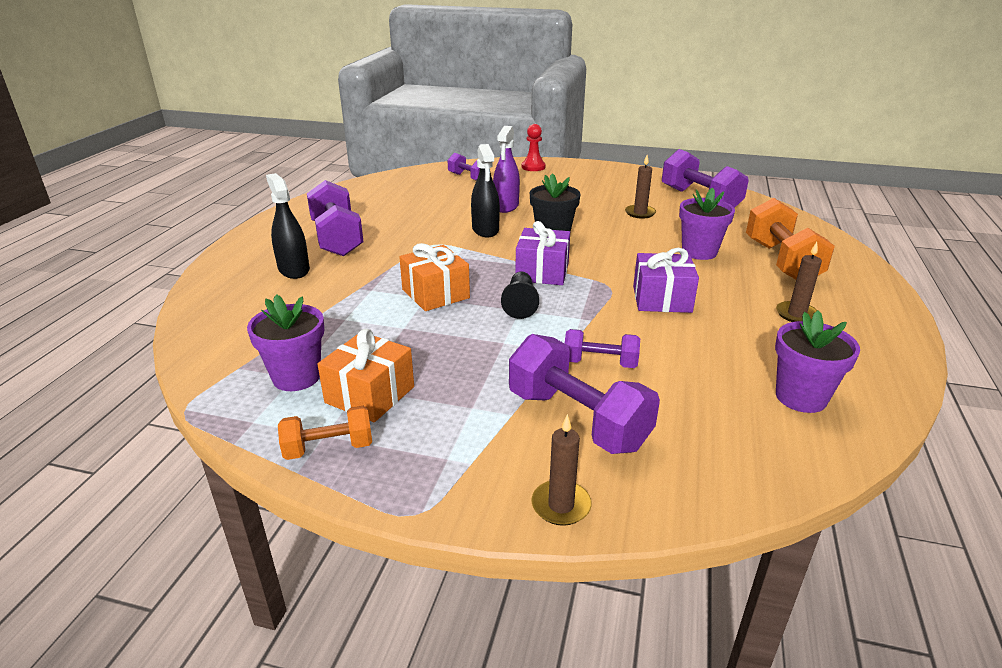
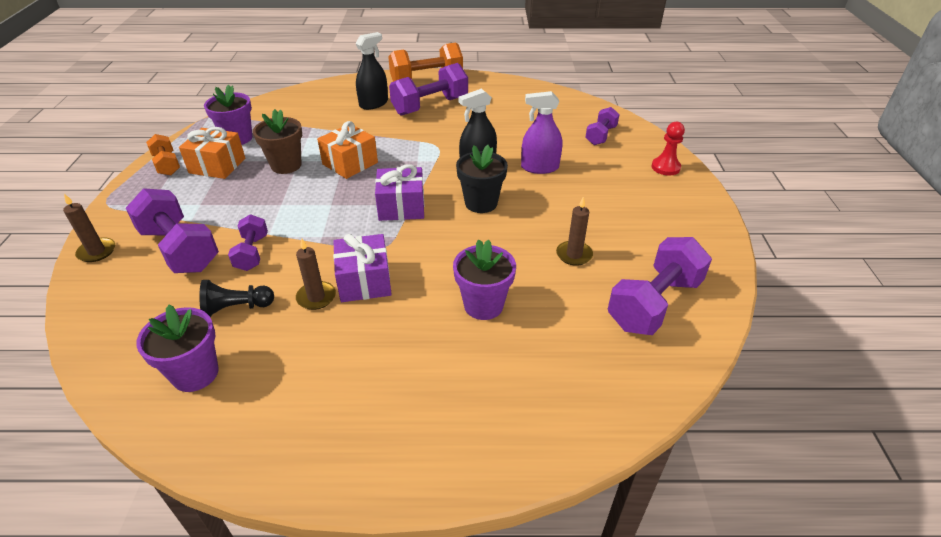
camera: 75 degrees right, 10 degrees up
black pawn [501,272,539,319] -> black pawn moved to [199,280,274,317]
purple dumbbell [509,334,660,454] -> purple dumbbell turned 75 degrees counterclockwise [126,188,219,273]
orange dumbbell [746,198,835,279] -> orange dumbbell moved to [388,42,463,82]
brown candle [776,242,822,322] -> brown candle moved to [296,239,336,310]
none -> brown flower pot [253,109,302,174]

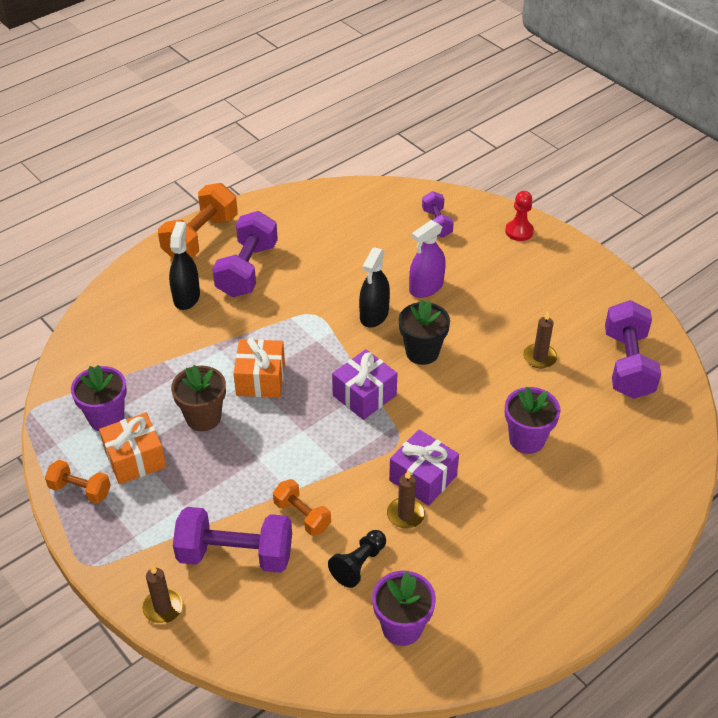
camera: 40 degrees left, 5 degrees up
purple dumbbell [228,214,268,271] -> orange dumbbell [273,479,331,536]

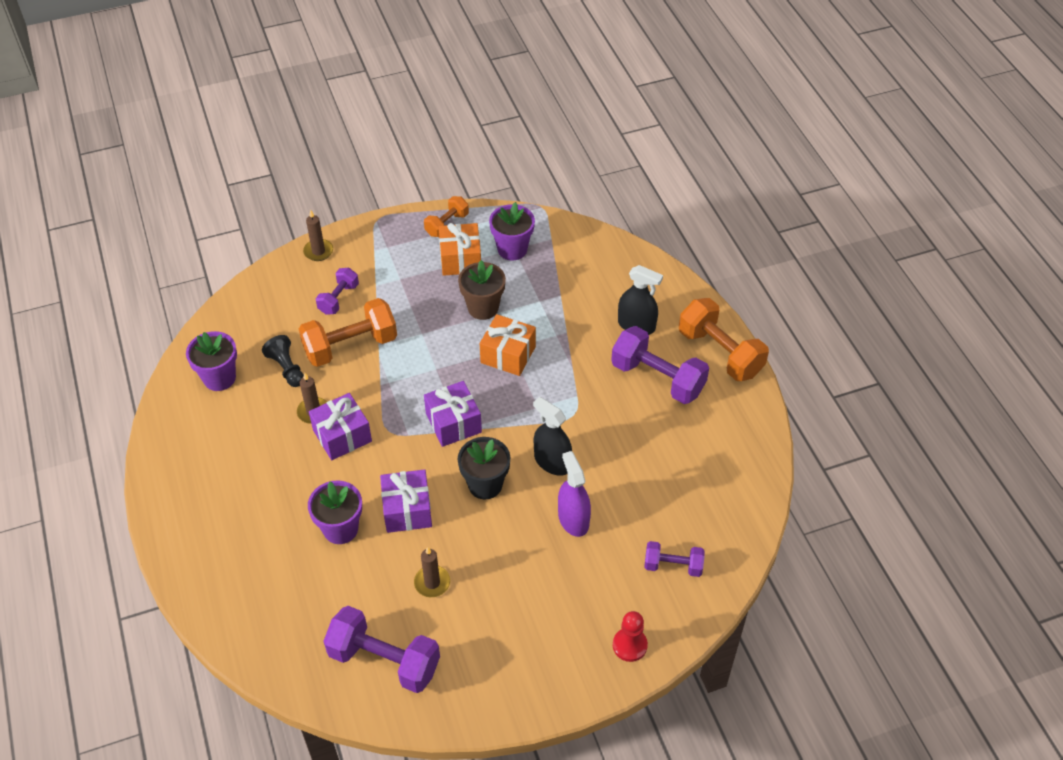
camera: 110 degrees right, 5 degrees up
purple dumbbell [173,507,292,573] -> purple dumbbell [316,268,359,315], size x0.56
orange dumbbell [273,479,331,536] -> orange dumbbell [299,298,397,367], size x1.77
none -> purple gift [380,469,432,533]

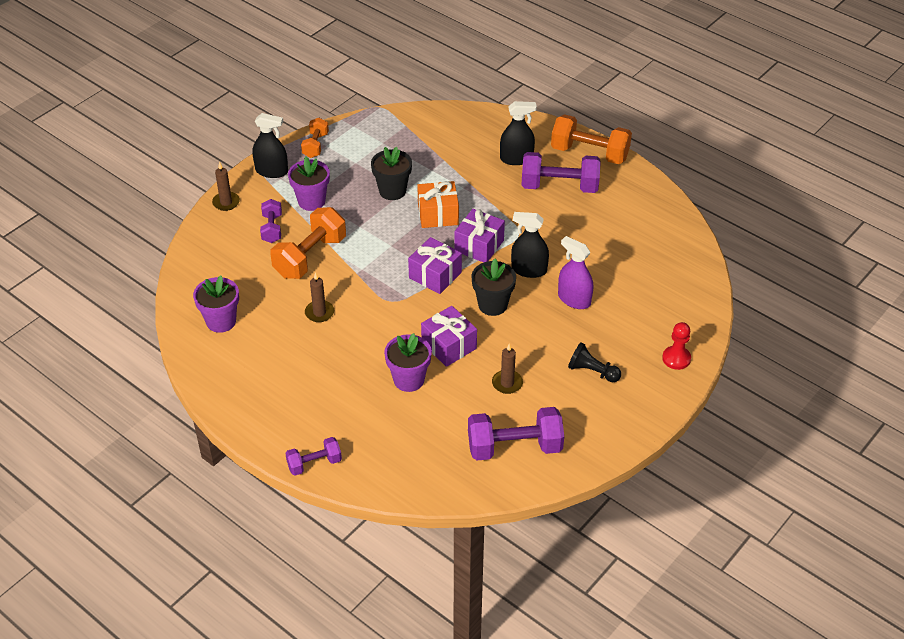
camera: 30 degrees left, 5 degrees down
black pawn [262,335,304,387] -> black pawn moved to [568,342,621,382]
purple gift [309,393,372,460] -> purple gift moved to [454,209,505,263]
orange gift [439,223,481,276] -> none
brown flower pot [458,260,506,320] -> black flower pot [371,147,412,200]
purple flower pot [489,202,535,260] -> purple flower pot moved to [288,157,330,211]
purple dumbbell [644,541,705,577] -> purple dumbbell moved to [285,437,342,476]
none -> black spray bottle [252,113,288,178]

